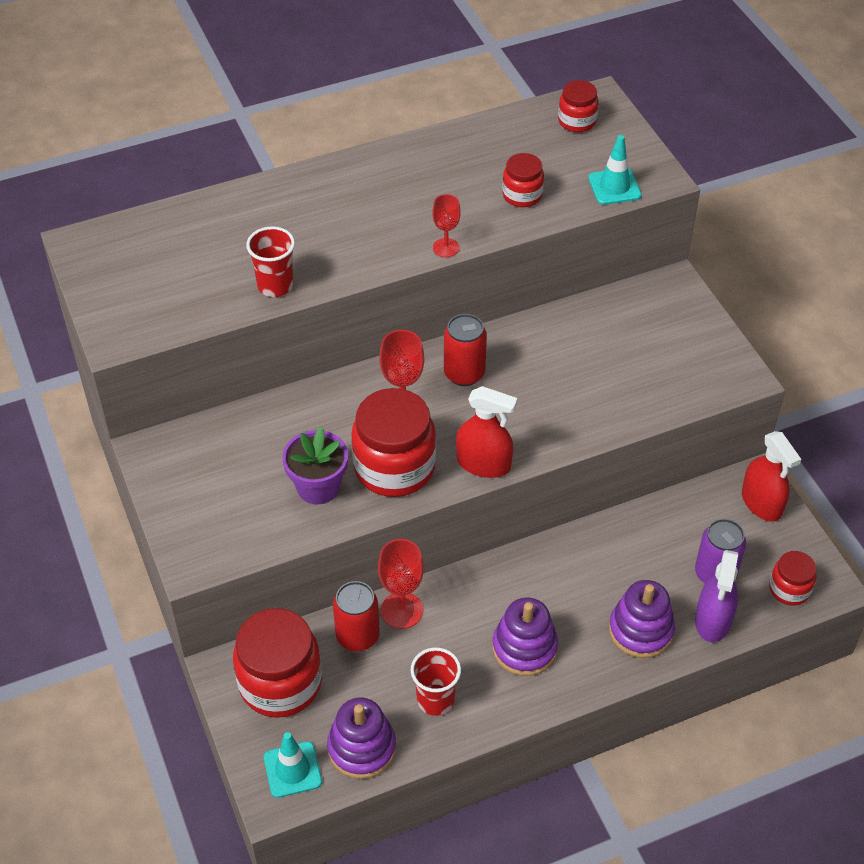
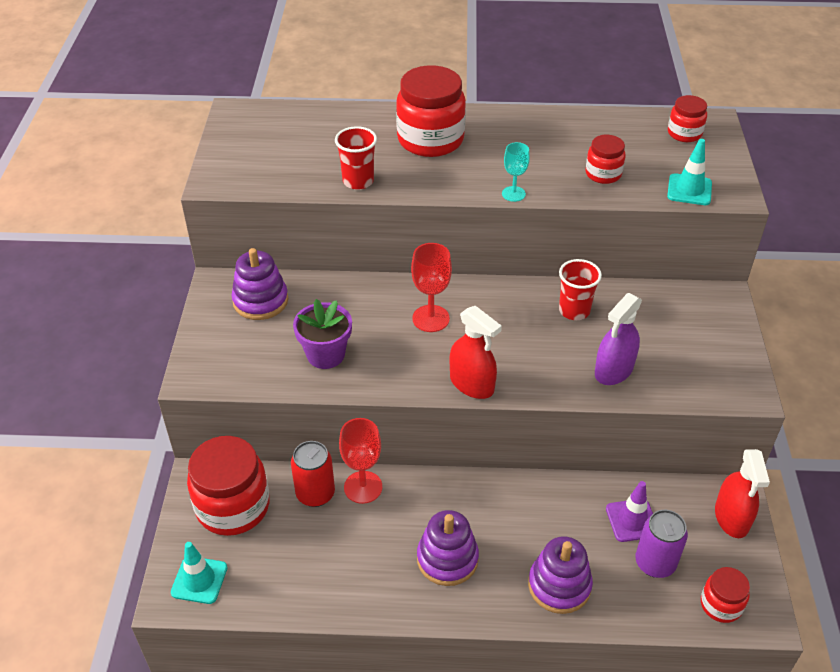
camera: 25 degrees right, 5 degrees down
purple stacking toy [327,698,396,779] -> purple stacking toy moved to [231,248,288,320]
red jar [351,388,436,497] -> red jar moved to [396,65,466,157]
red cup [411,647,461,716] -> red cup moved to [559,259,602,320]
red goblet [432,194,460,257] -> turquoise goblet [502,142,530,202]
red can [444,314,487,386] -> none
purple spray bottle [695,550,738,642] -> purple spray bottle moved to [595,293,642,385]
none -> purple traffic cone [606,481,653,542]

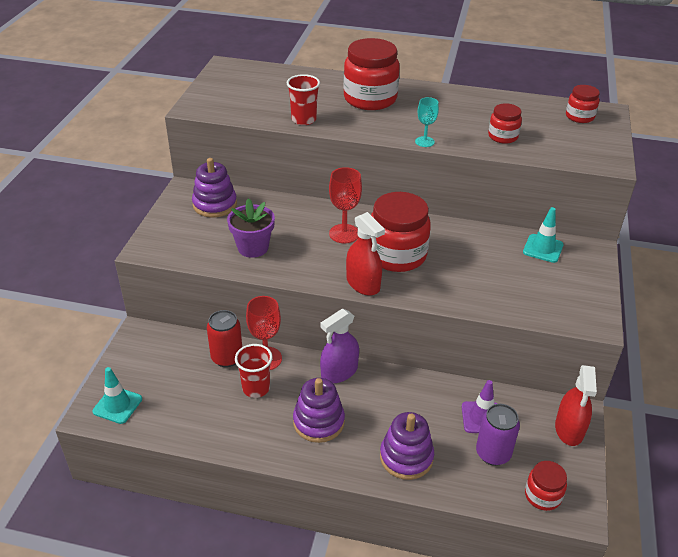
camera: 10 degrees right, 5 degrees down
red jar [187,436,270,536] -> red jar moved to [371,192,431,272]
red cup [559,259,602,320] -> red cup moved to [235,344,273,398]
purple spray bottle [595,293,642,385] -> purple spray bottle moved to [320,309,359,383]
turquoise traffic cone [667,139,712,205] -> turquoise traffic cone moved to [523,207,564,263]

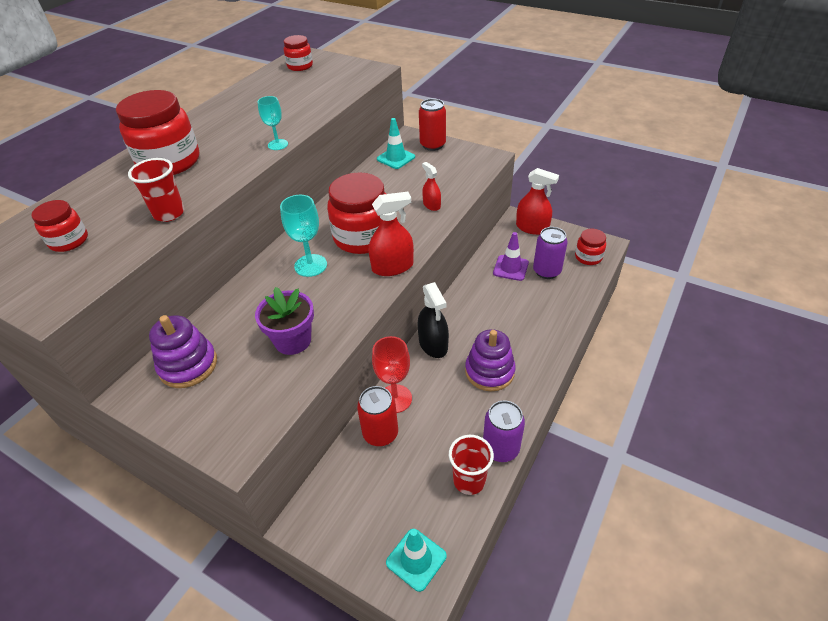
camera: 70 degrees left, 5 degrees up
red cup [235,344,273,398] -> red cup moved to [449,435,494,495]
purple spray bottle [320,309,359,383] -> black spray bottle [418,282,449,358]
red goblet [329,167,362,244] -> turquoise goblet [280,195,327,277]
purple stacking toy [380,412,434,480] -> none
red jar [488,103,522,144] -> red jar moved to [31,200,88,252]
none -> red can [419,98,446,151]
none -> red spray bottle [422,162,441,211]
none -> purple can [483,400,525,462]

